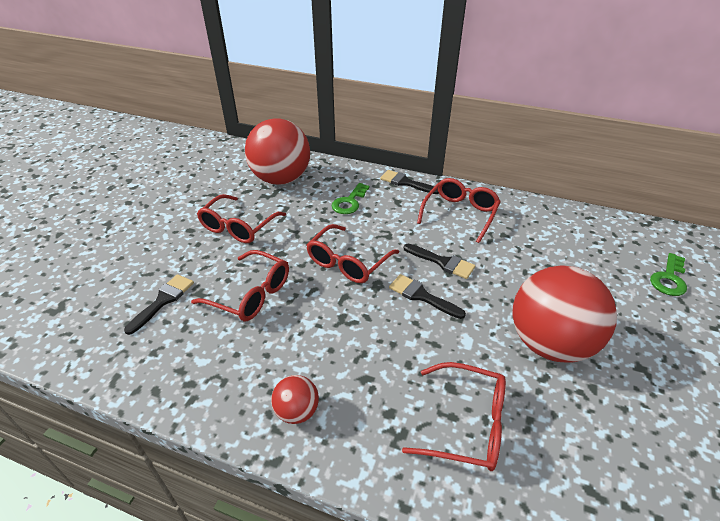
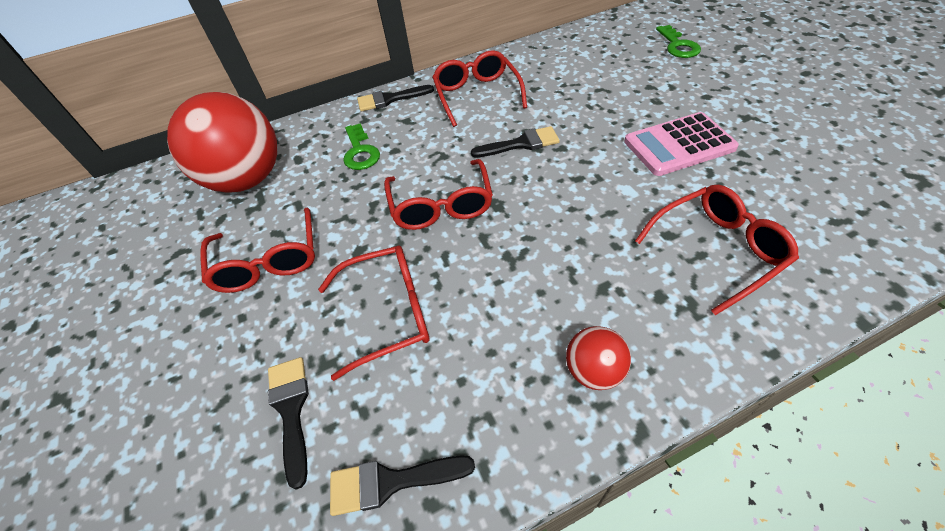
camera: 40 degrees left, 10 degrees up
black brush [389,274,466,319] -> black brush moved to [330,455,475,516]
red ball [513,265,617,363] -> pink calculator [624,112,739,176]

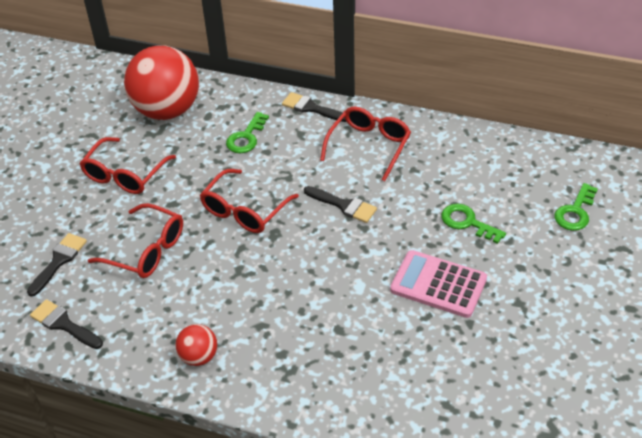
camera: 40 degrees right, 5 degrees down
red glasses [635,185,799,315] -> none
none -> green key [441,203,506,244]

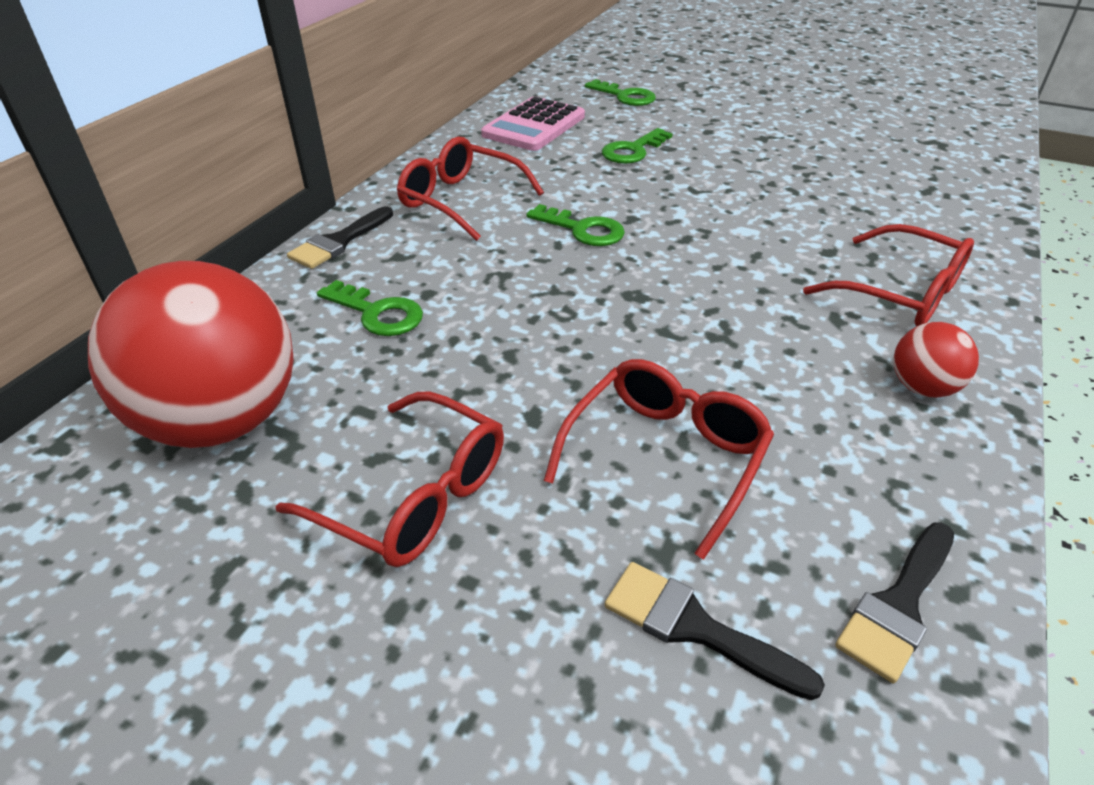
camera: 85 degrees left, 5 degrees down
red glasses [200,169,299,233] -> red glasses moved to [803,224,974,326]
black brush [304,186,377,223] -> green key [526,204,625,246]
pink calculator [390,250,487,318] -> pink calculator moved to [481,97,585,151]

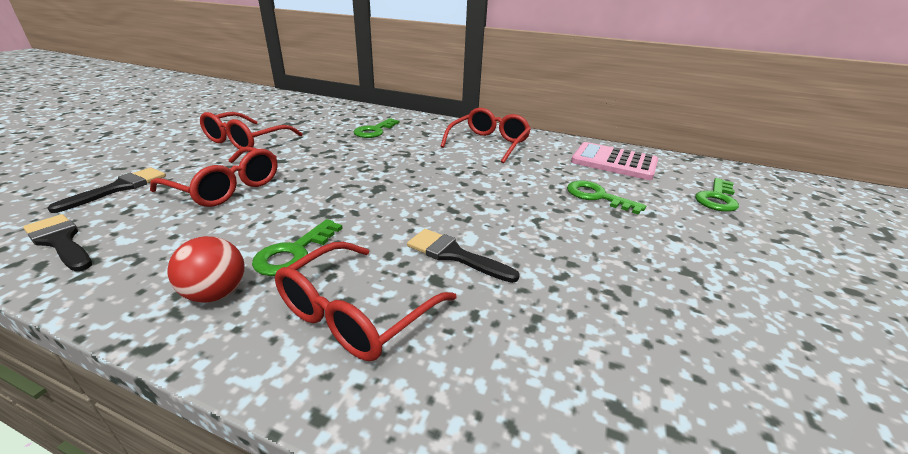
camera: 85 degrees right, 10 degrees down
red ball [88,261,294,448] -> none
black brush [287,206,393,269] -> black brush moved to [407,229,520,283]
green key [526,204,625,246] -> green key moved to [252,219,343,276]

